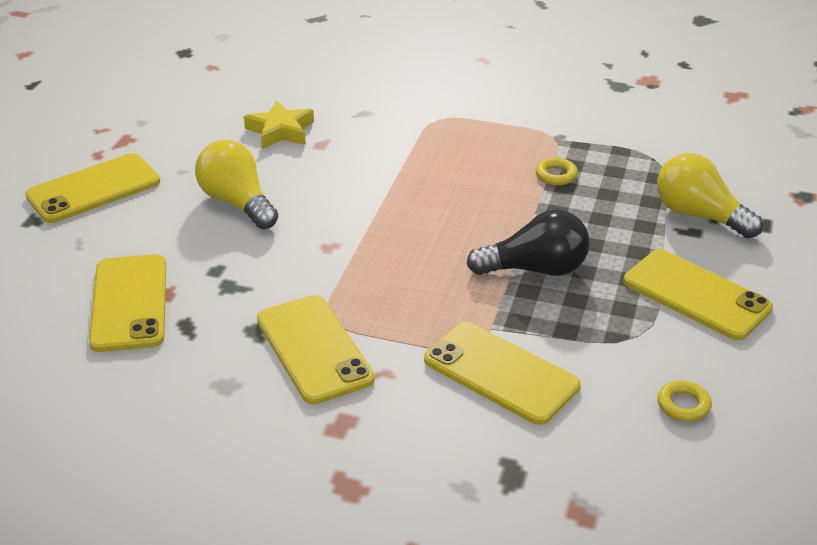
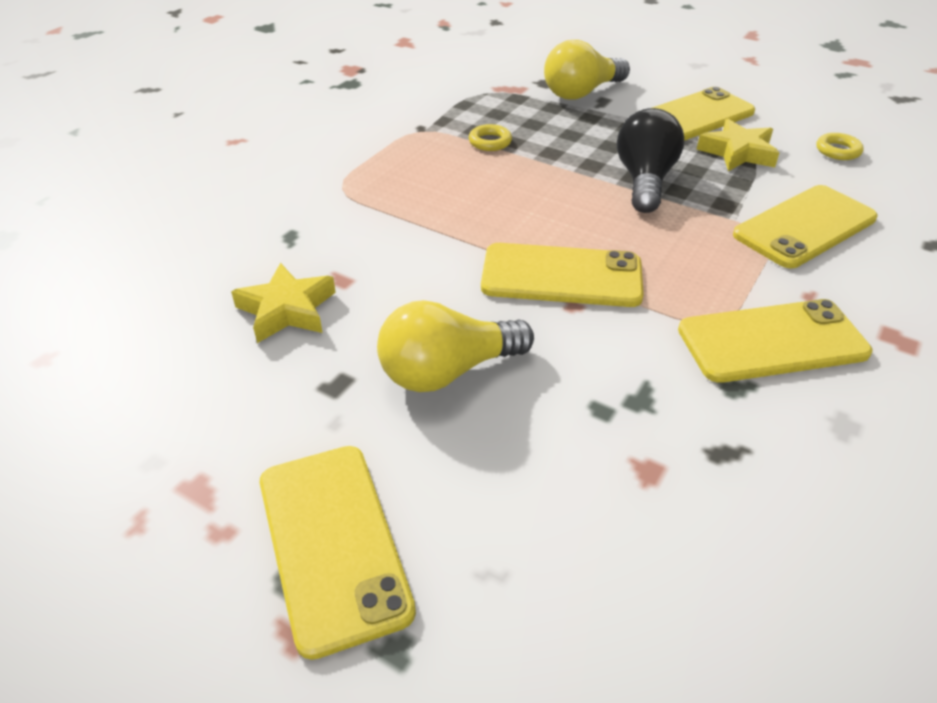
camera: 75 degrees left, 5 degrees up
yellow phone [89,254,166,352] -> yellow phone moved to [481,243,644,307]
none -> yellow star [696,119,779,171]

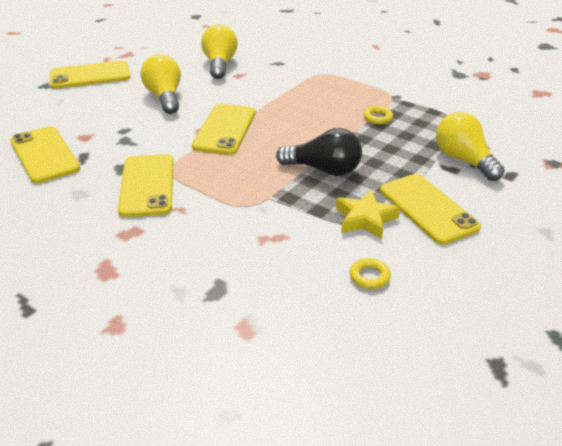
camera: 95 degrees right, 5 degrees down
yellow star [231,263,336,343] -> yellow light bulb [201,24,238,79]
yellow phone [733,185,878,268] -> yellow phone moved to [10,126,80,183]

